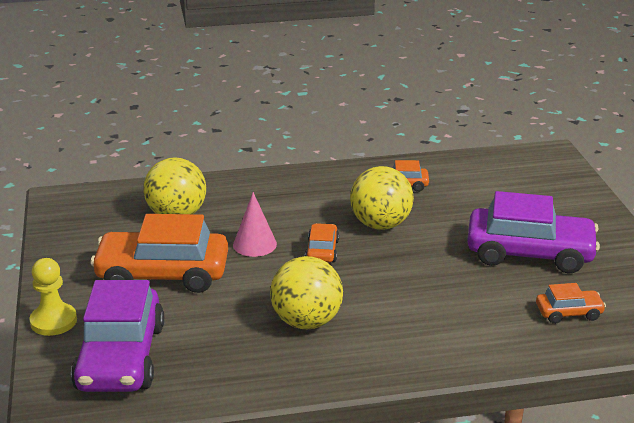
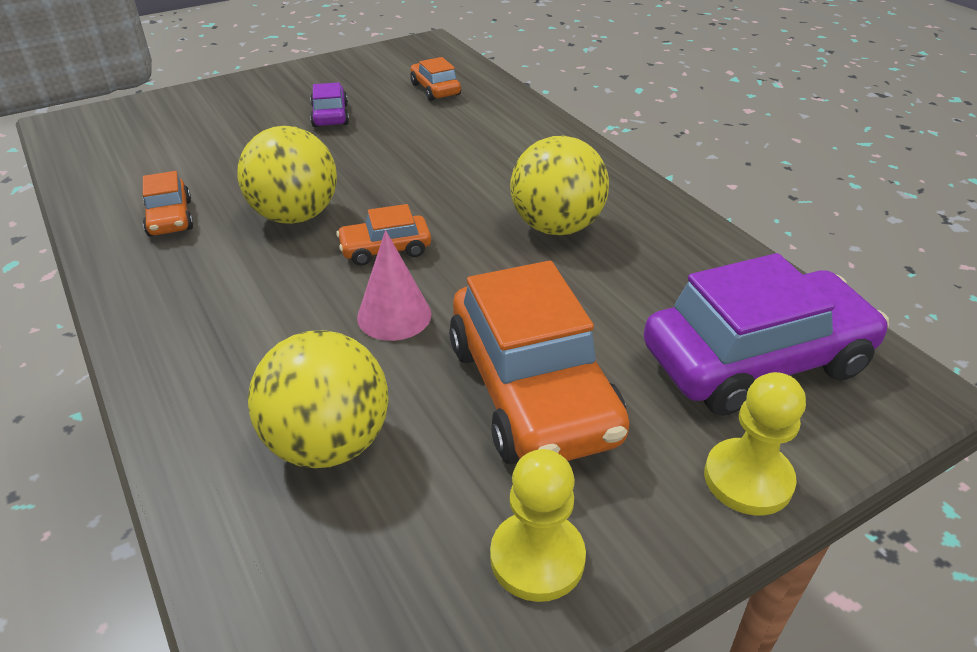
camera: 110 degrees left, 10 degrees up
purple car [467,191,600,273] -> purple car [310,82,349,127], size x0.47
none -> yellow pawn [490,449,586,602]

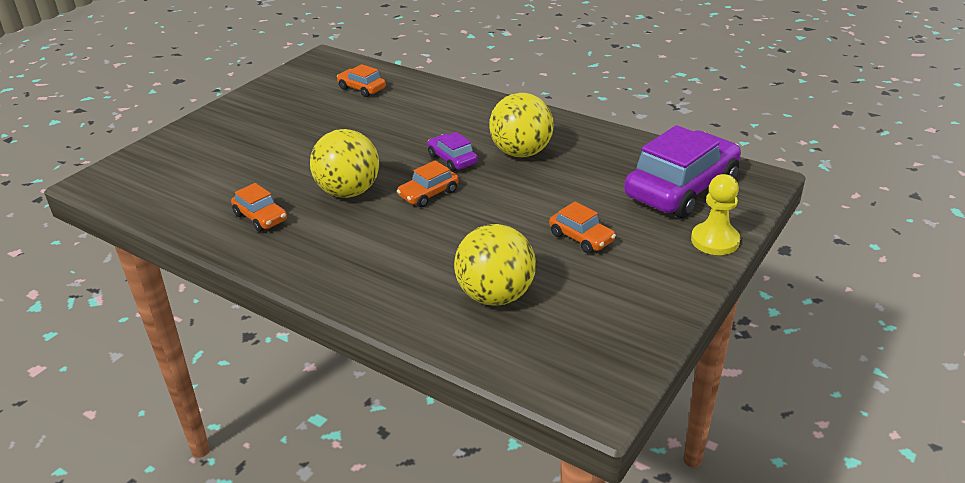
camera: 25 degrees left, 5 degrees down
purple car [310,82,349,127] -> purple car moved to [427,132,478,172]
pink cone [357,230,432,341] -> none
orange car [449,261,630,464] -> orange car [549,202,616,254], size x0.47
yellow pawn [490,449,586,602] -> none

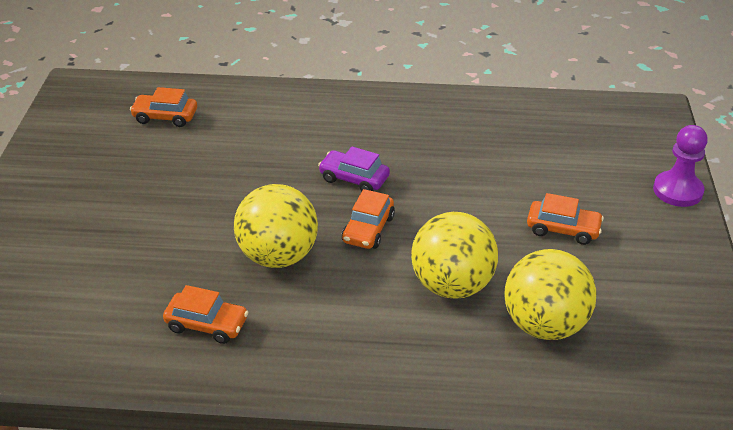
camera: 30 degrees left, 5 degrees up
yellow ball [489,93,554,157] -> yellow ball moved to [411,212,498,299]
purple car [624,125,741,218] -> none
yellow pawn [691,174,740,255] -> purple pawn [653,125,708,207]

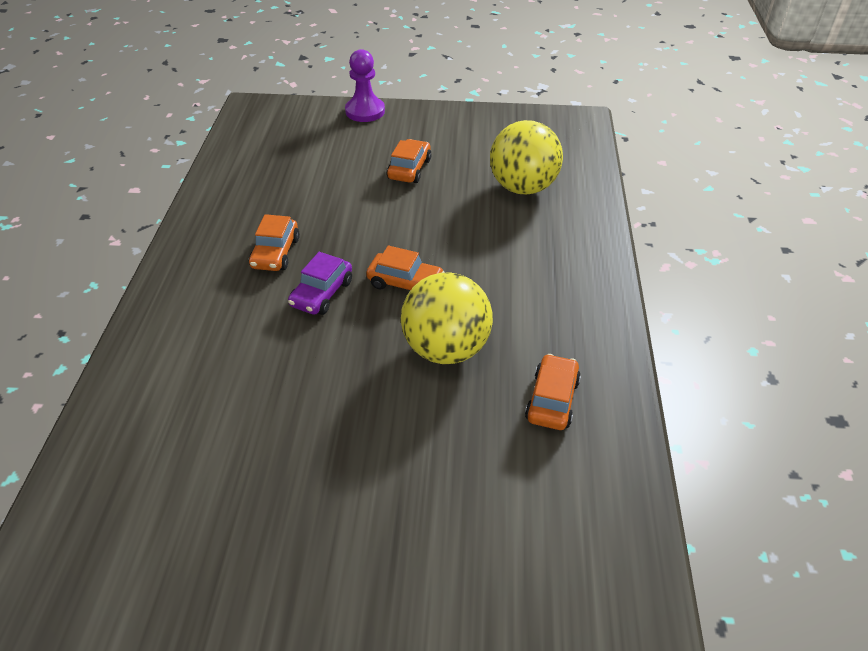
camera: 90 degrees left, 5 degrees up
orange car [130,87,197,127] -> orange car moved to [249,214,300,271]
yellow ball [411,212,498,299] -> none

